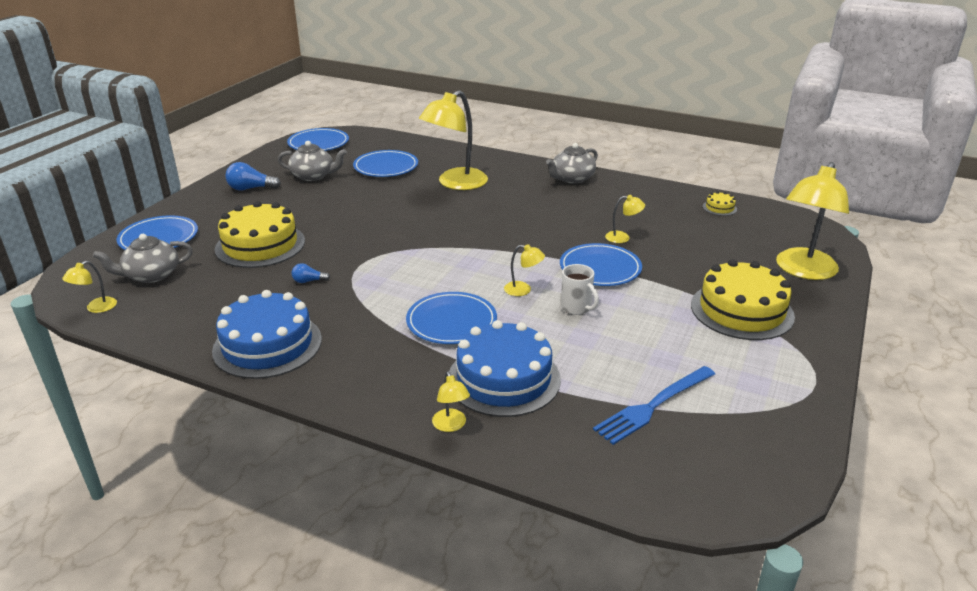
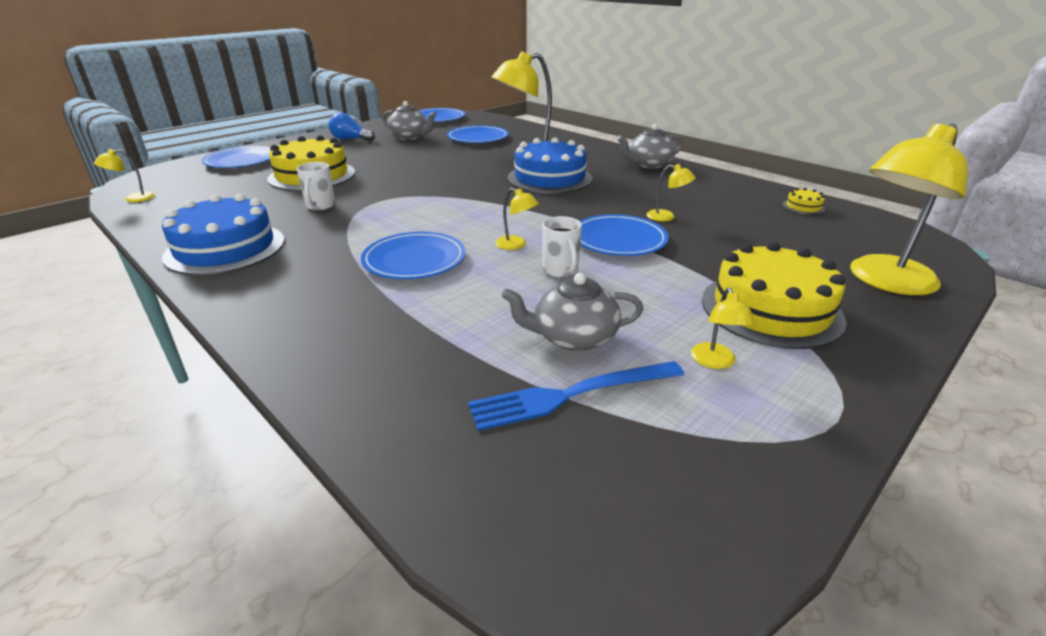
camera: 20 degrees right, 0 degrees up
grey teapot [93,234,193,283] -> grey teapot moved to [501,273,644,351]
blue light bulb [292,263,330,283] -> white mug [297,162,335,211]
yellow lamp [432,371,470,432] -> yellow lamp moved to [691,287,755,369]
blue cake [449,320,561,417] -> blue cake moved to [508,137,592,194]

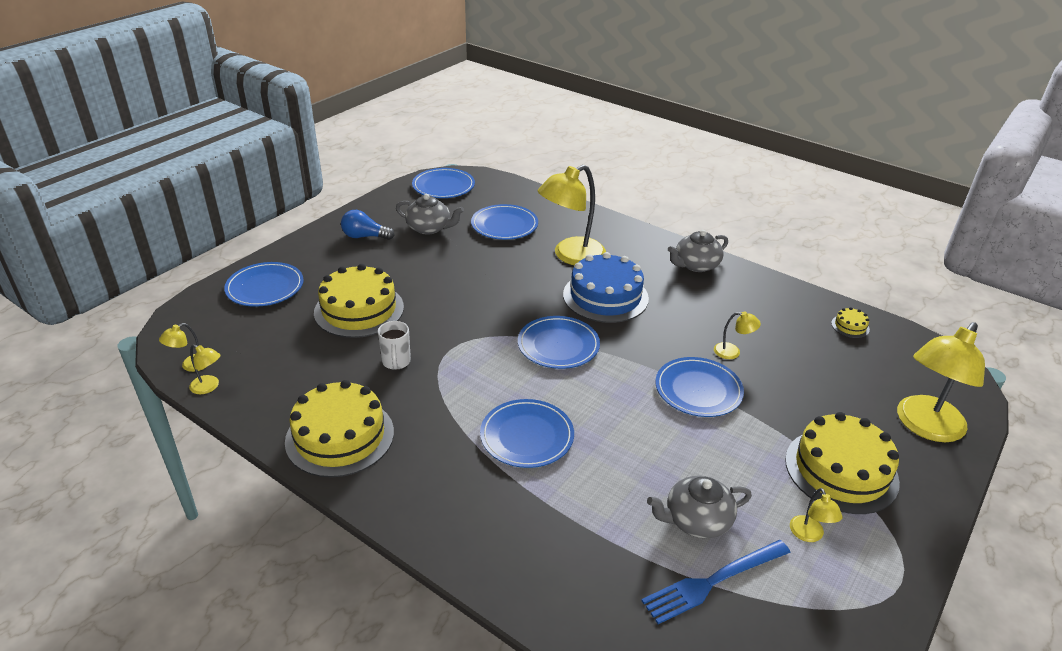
camera: 10 degrees left, 5 degrees up
blue cake [162,194,285,275] -> yellow cake [285,380,394,477]
yellow lamp [495,188,539,250] -> yellow lamp moved to [189,345,221,394]
white mug [542,216,582,278] -> none
none -> blue plate [518,316,600,369]

